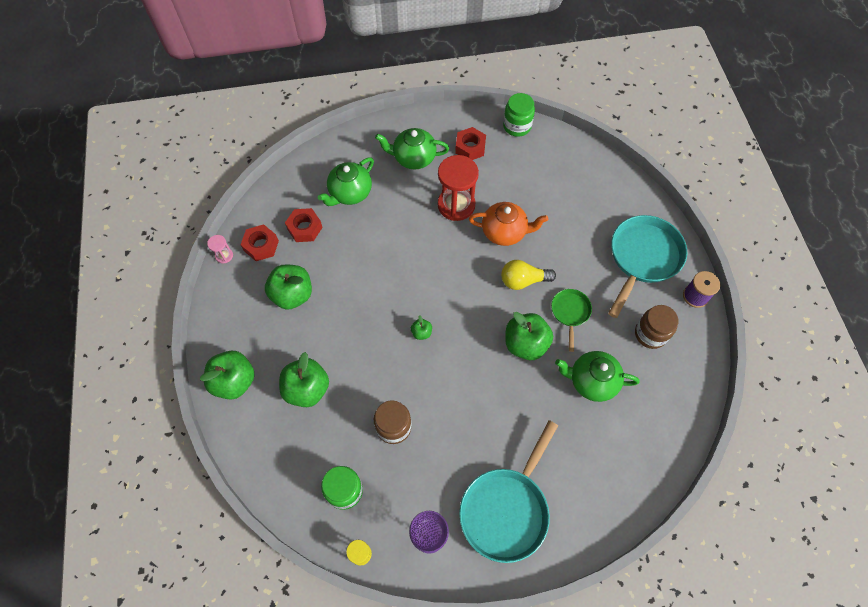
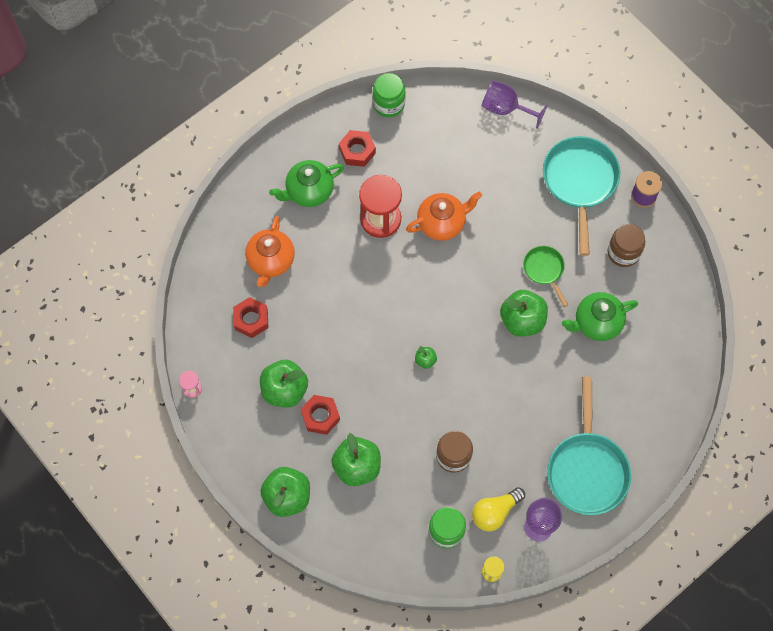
camera: 30 degrees left, 5 degrees up
red nut [241,224,279,261] -> red nut moved to [301,395,340,435]
green teapot [318,157,374,206] -> orange teapot [245,216,295,287]
yellow light bulb [501,260,556,290] -> yellow light bulb moved to [472,487,525,531]
none -> purple goblet [482,80,547,129]

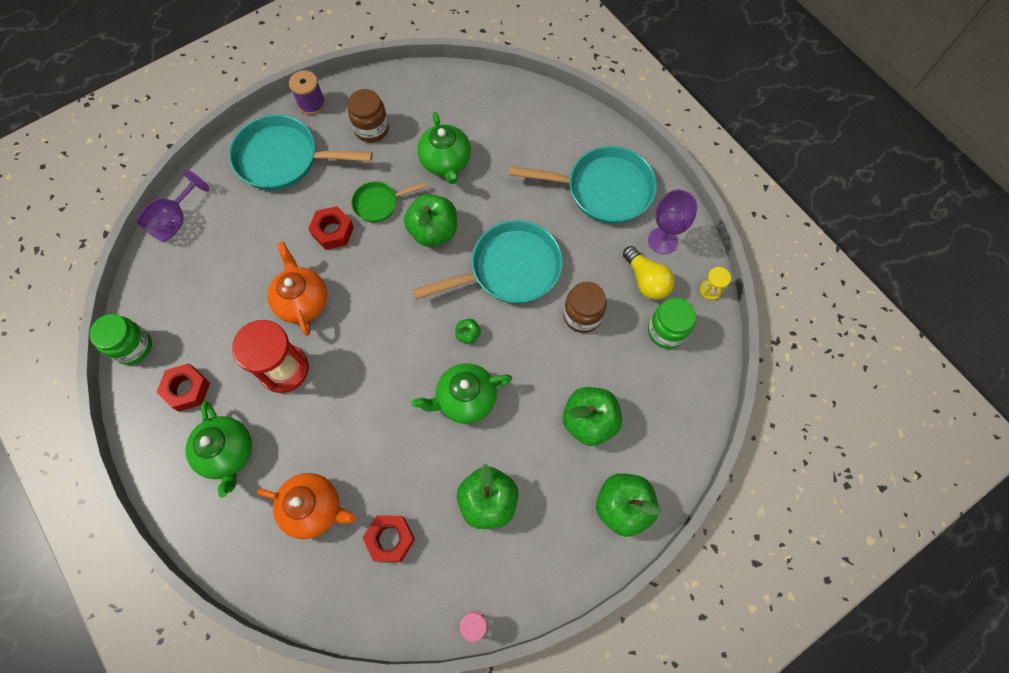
camera: 85 degrees left, 0 degrees up
red nut [301,395,340,435] -> red nut moved to [308,206,354,250]
none -> green teapot [412,363,512,424]
none -> turquoise pan [413,220,563,304]

